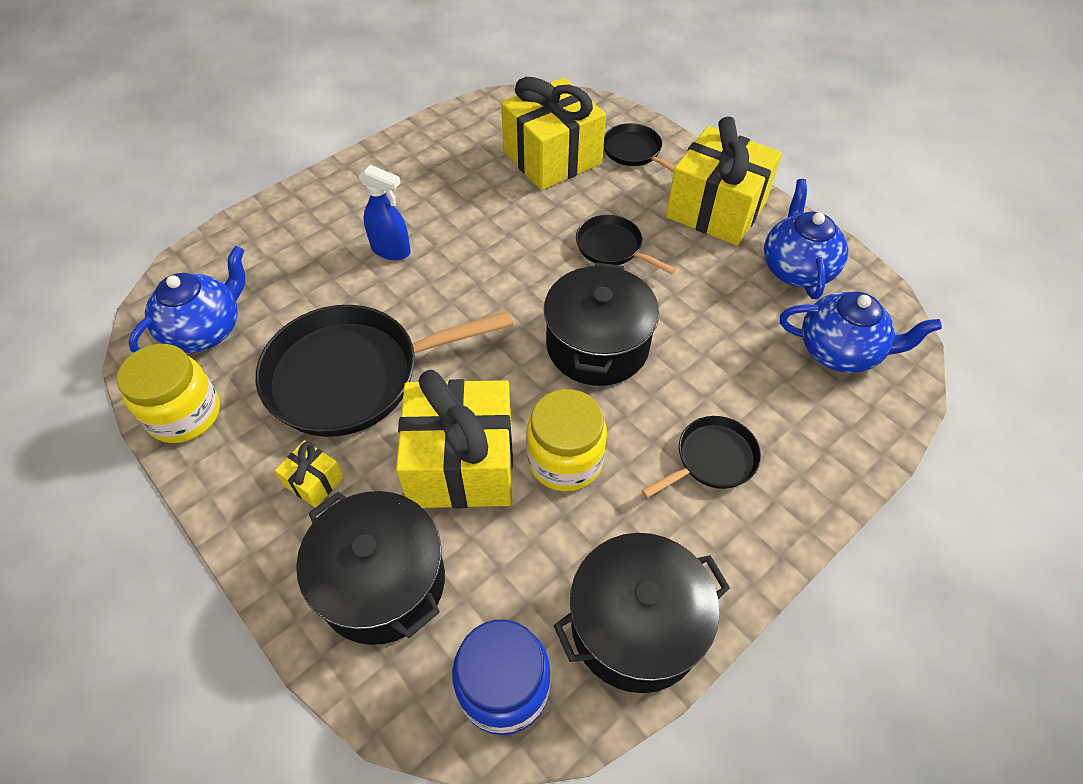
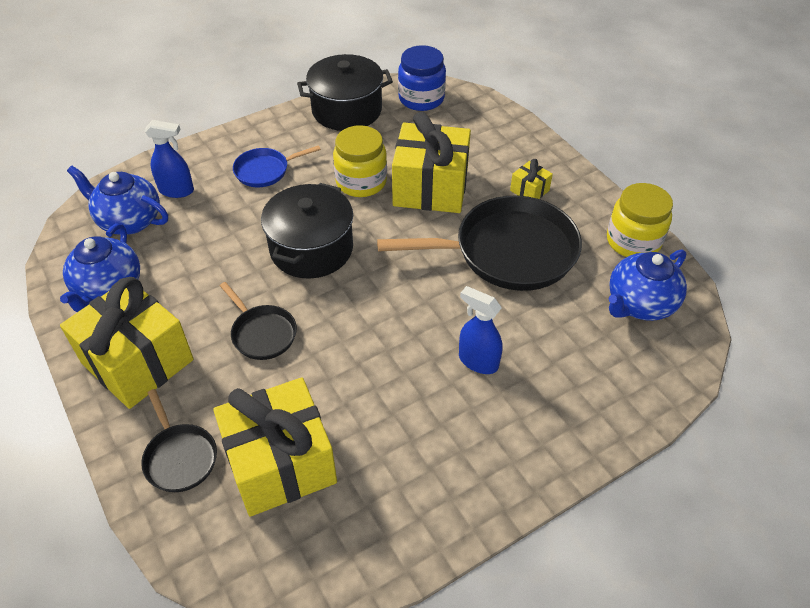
camera: 170 degrees left, 5 degrees down
black pot [296,491,445,645] -> none
black pan [641,416,761,498] -> blue pan [233,145,321,187]
none -> blue spray bottle [144,120,194,198]

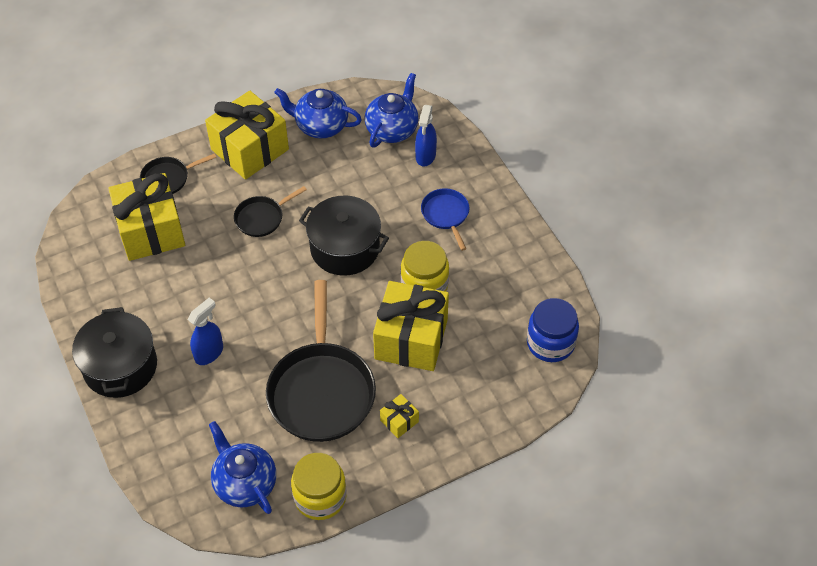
camera: 95 degrees right, 5 degrees up
black pot [297,54,393,131] -> black pot moved to [72,307,157,398]

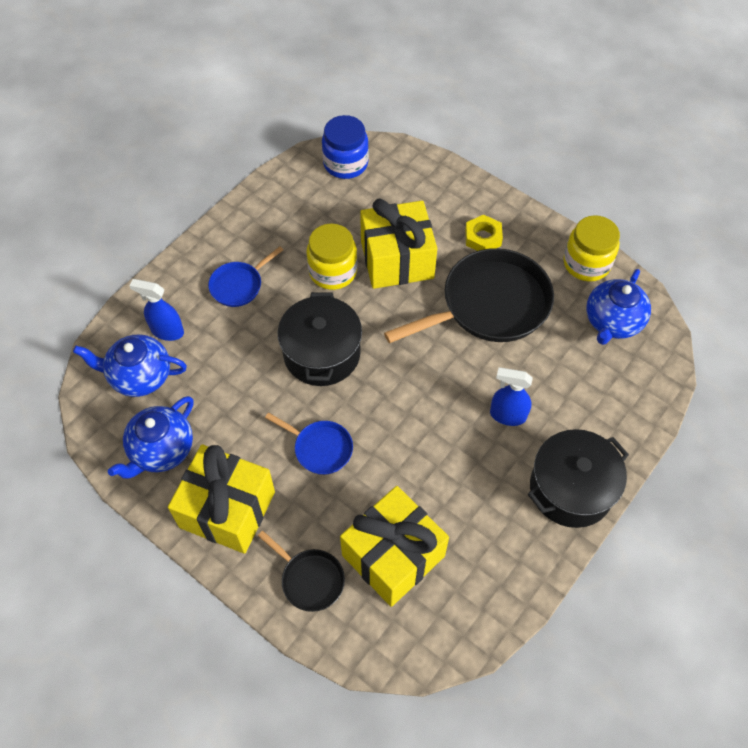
camera: 115 degrees left, 5 degrees up
black pan [234,186,307,237] -> blue pan [265,413,353,475]
blue teapot [274,88,362,138] -> blue teapot turned 45 degrees clockwise [108,396,193,479]
yellow gift [380,394,419,438] -> yellow nut [465,215,503,251]
blue spray bottle [415,105,437,166] -> blue spray bottle turned 150 degrees counterclockwise [129,279,184,341]

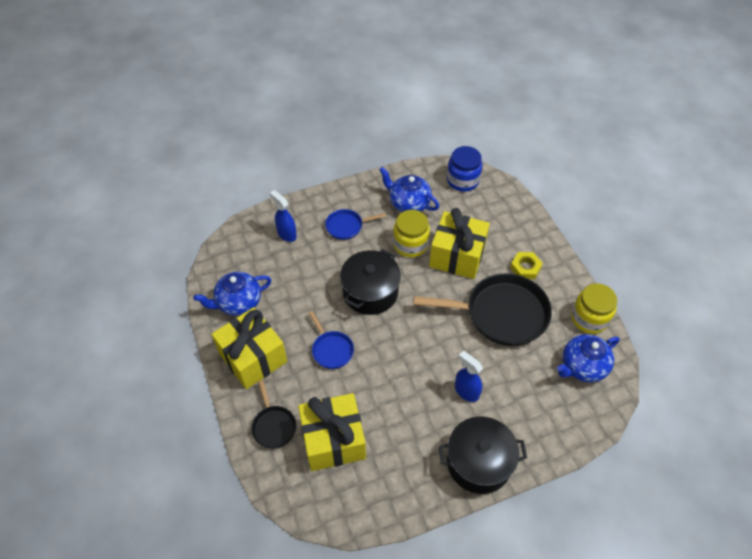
camera: 30 degrees right, 5 degrees down
blue teapot [73,335,187,397] -> blue teapot moved to [379,167,439,212]

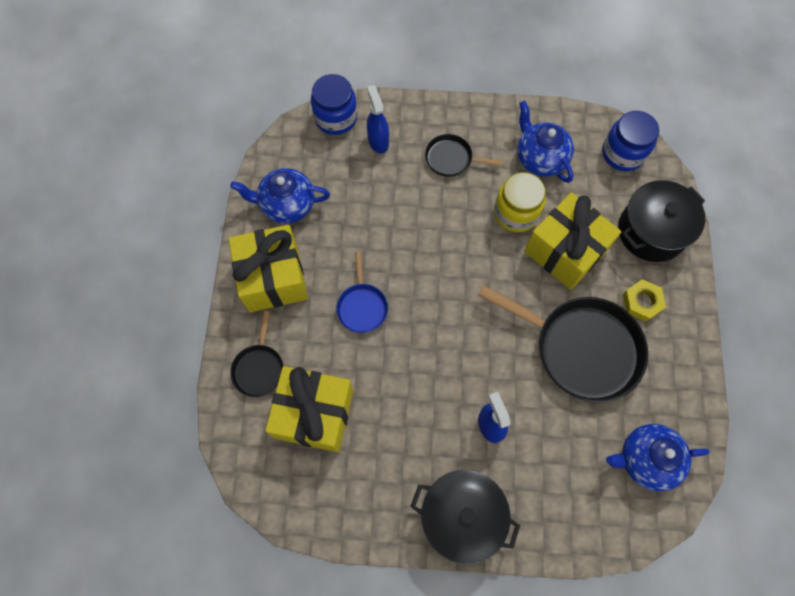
camera: 25 degrees right, 15 degrees up
blue pan [325,209,386,240] -> black pan [425,134,504,177]
black pot [340,249,401,315] -> black pot moved to [618,180,705,262]
yellow jar [571,283,617,334] -> none
none -> blue jar [311,74,357,135]

